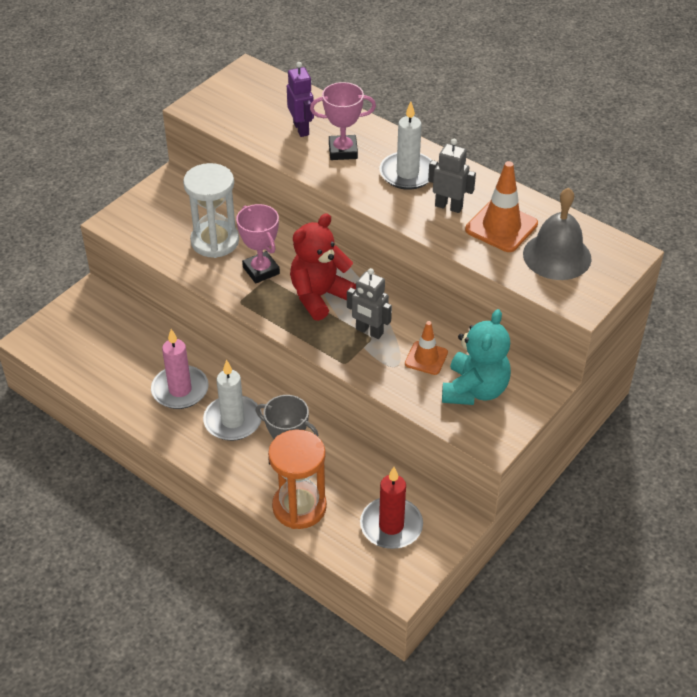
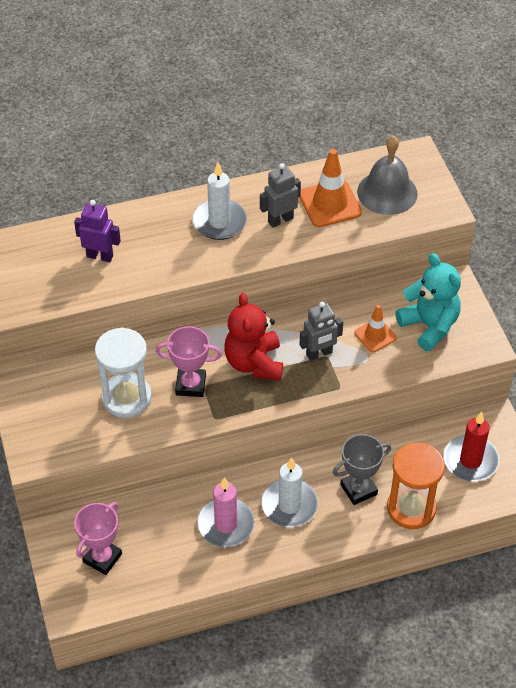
camera: 55 degrees left, 5 degrees up
pink trophy [310,82,376,160] -> pink trophy moved to [74,502,122,575]

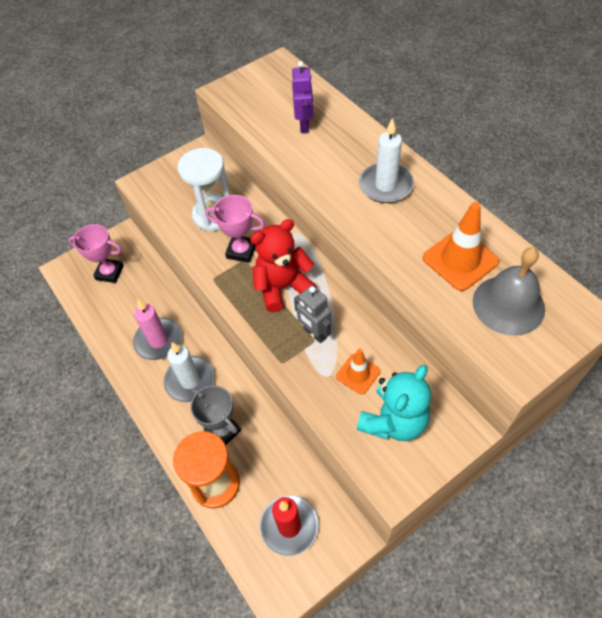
camera: 75 degrees right, 5 degrees up
pink trophy [156,326,222,397] -> pink trophy turned 60 degrees counterclockwise [205,195,265,263]
grey robot [260,163,301,228] -> none

